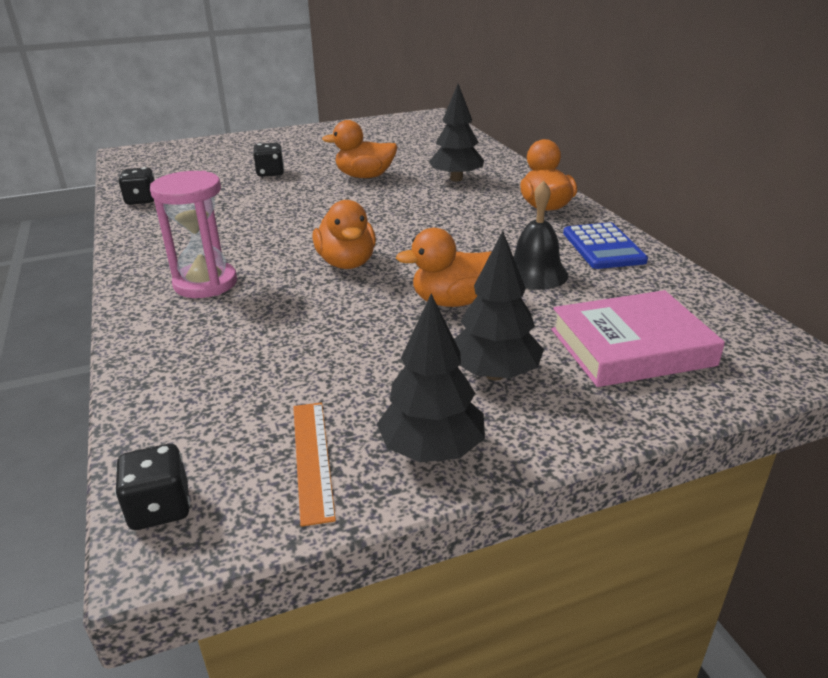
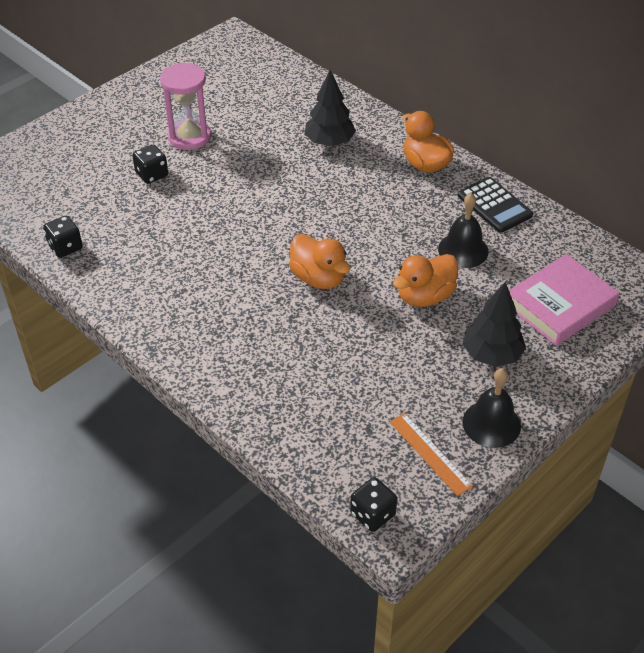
camera: 25 degrees left, 15 degrees up
pink hourglass [150,171,237,298] -> pink hourglass moved to [160,63,211,150]
orange duck [322,120,398,178] -> none
black tree [377,294,485,462] -> black bell [463,368,521,448]
blue calculator [563,222,648,269] -> black calculator [458,177,533,233]

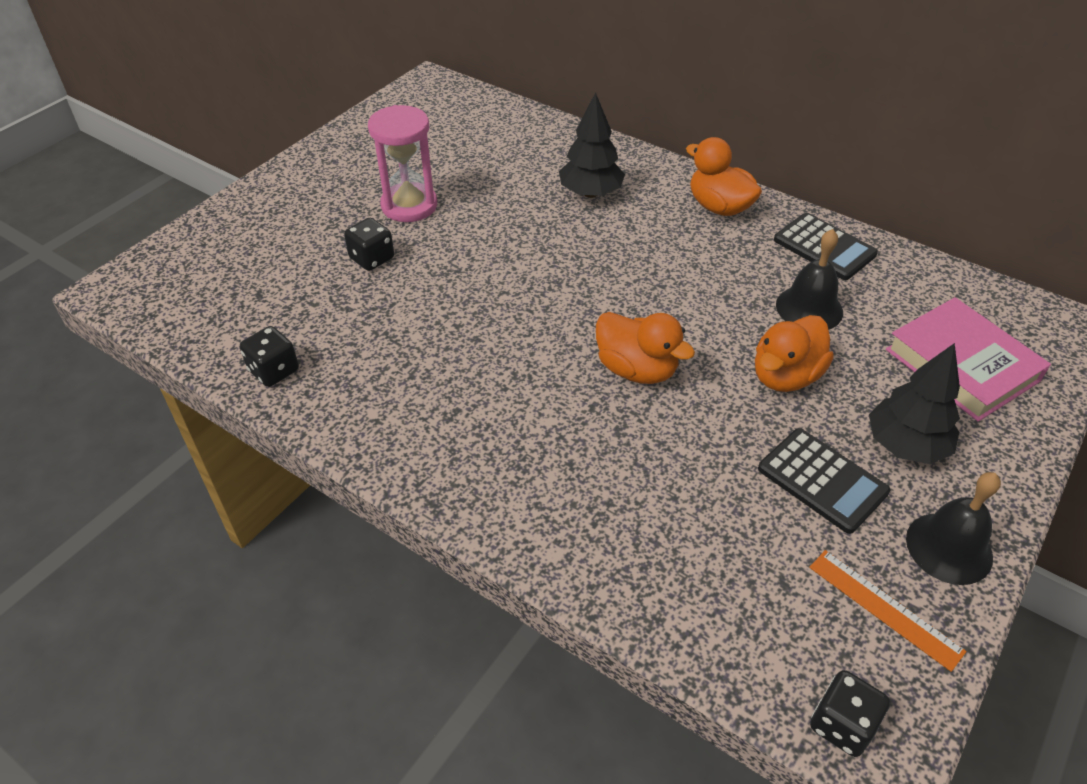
camera: 10 degrees left, 0 degrees up
pink book [509,254,619,346] -> pink book turned 75 degrees counterclockwise [886,297,1051,421]
none -> black calculator [758,428,890,534]

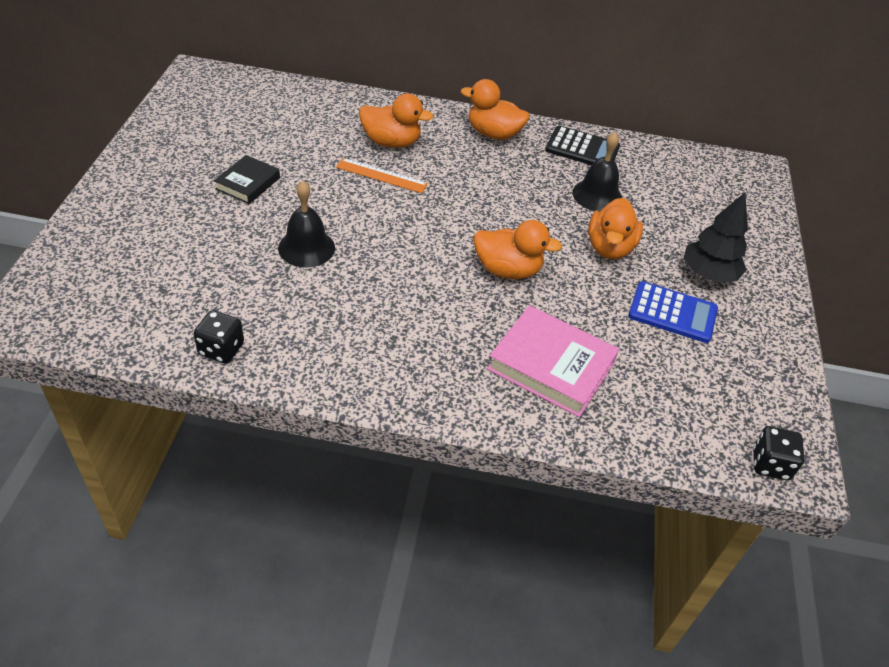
camera: 30 degrees left, 0 degrees up
black dice [344,218,394,271] -> none
pink hourglass [368,105,437,222] -> black book [214,155,280,204]
black tree [559,92,625,198] -> orange duck [359,93,433,148]
black calculator [758,428,890,534] -> blue calculator [628,281,718,343]
orange ruler [809,550,967,672] -> orange ruler moved to [336,158,428,193]
pink book [886,297,1051,421] -> pink book moved to [487,305,619,417]
black bell [906,472,1001,585] -> black bell moved to [278,181,335,267]

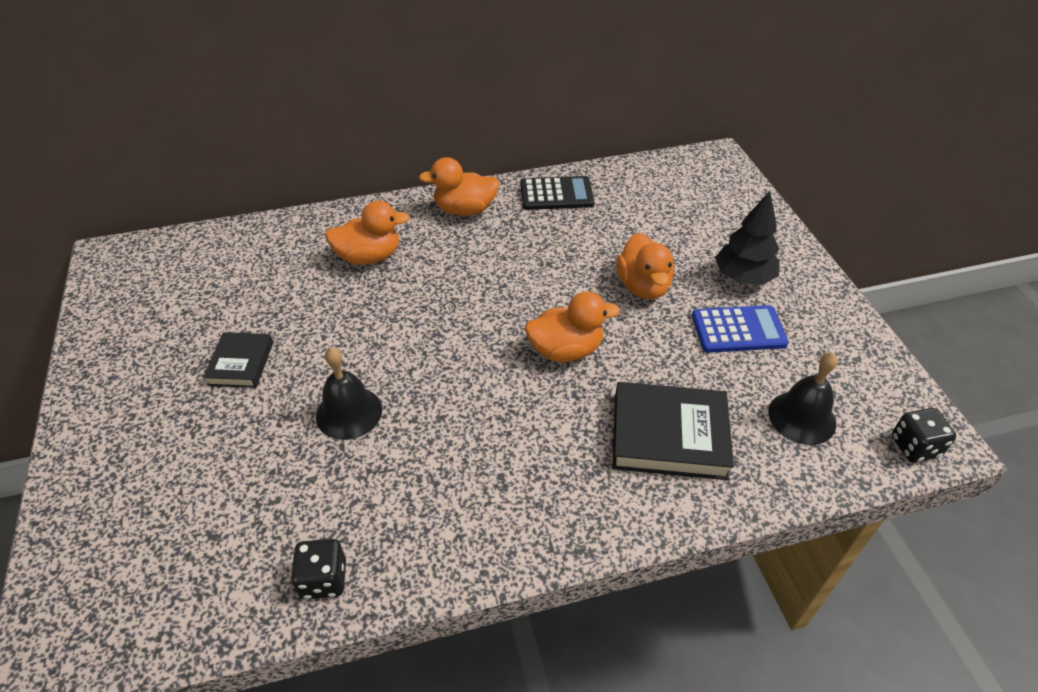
camera: 20 degrees left, 0 degrees up
orange ruler [336,158,428,193] -> none
pink book [487,305,619,417] -> black book [613,382,734,480]
black bell [572,132,622,212] -> black bell moved to [768,352,838,445]

